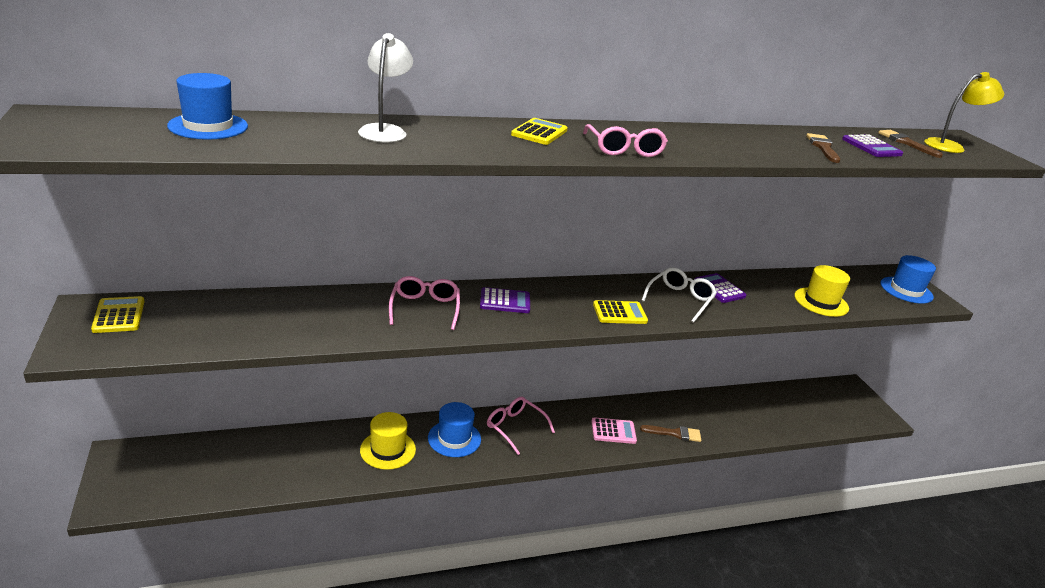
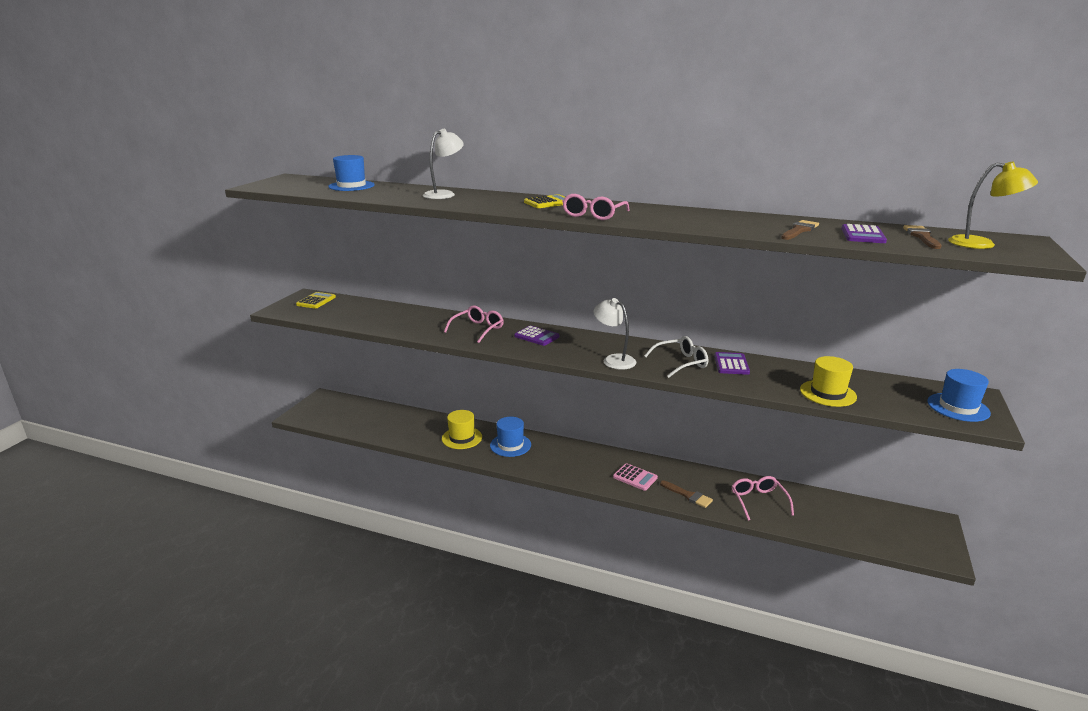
camera: 40 degrees right, 5 degrees down
pink glasses [487,397,555,455] -> pink glasses moved to [731,476,794,521]
yellow calculator [593,300,648,324] -> white lamp [594,298,636,370]

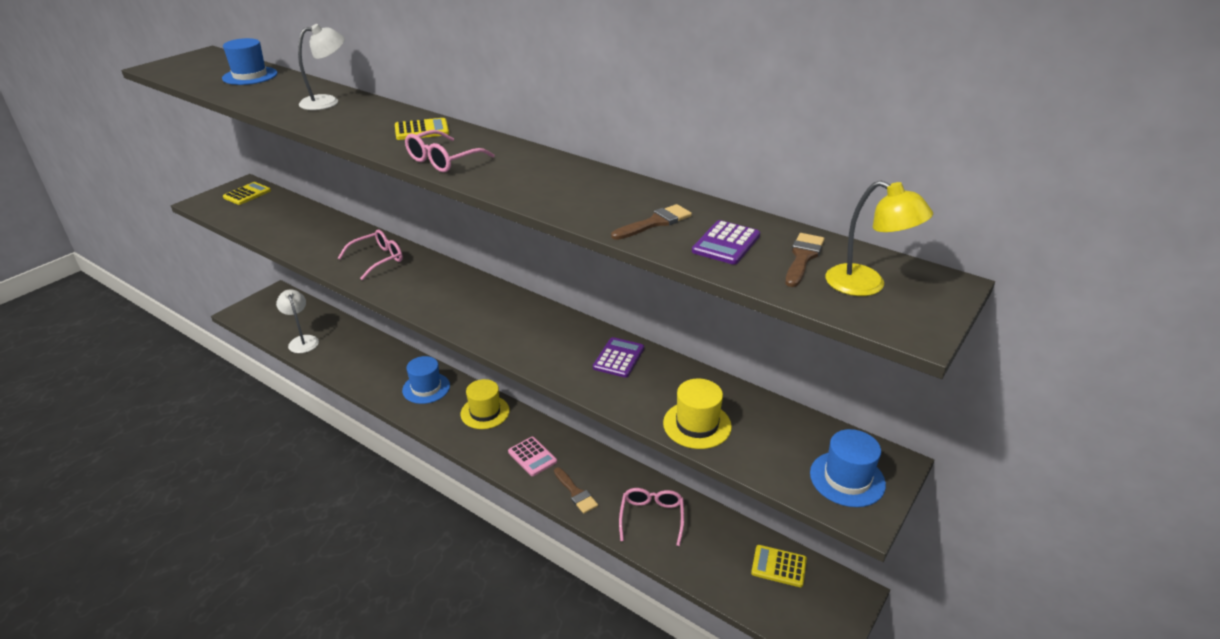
camera: 15 degrees right, 10 degrees up
yellow hat [442,410,482,449] -> yellow hat moved to [460,379,510,429]
purple calculator [514,325,560,346] -> none
white lamp [594,298,636,370] -> white lamp moved to [276,289,319,353]
white glasses [644,336,708,378] -> none
none -> yellow calculator [751,545,807,587]

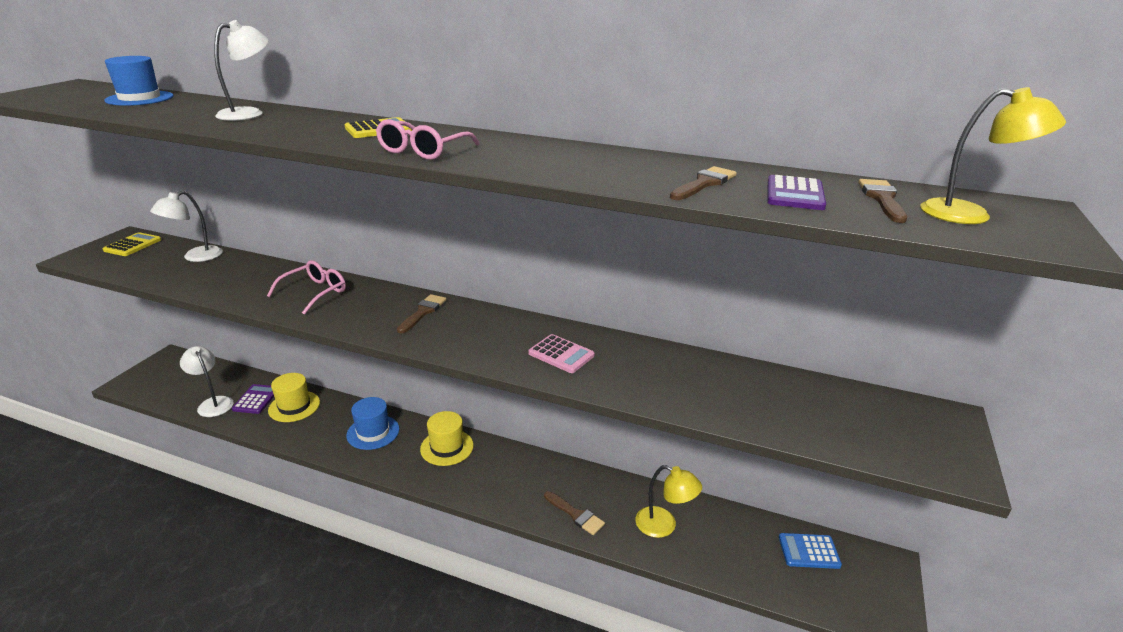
camera: 15 degrees left, 5 degrees down
pink calculator [508,437,557,476] -> pink calculator moved to [528,334,595,373]
purple calculator [593,337,644,378] -> purple calculator moved to [232,384,274,414]
pink glasses [619,488,684,546] -> yellow lamp [635,465,702,538]
yellow hat [663,379,732,449] -> yellow hat moved to [268,373,320,422]
yellow calculator [751,545,807,587] -> blue calculator [779,533,842,569]
blue hat [810,429,886,507] -> none
none -> white lamp [150,191,223,262]
none -> brown brush [397,294,446,334]

